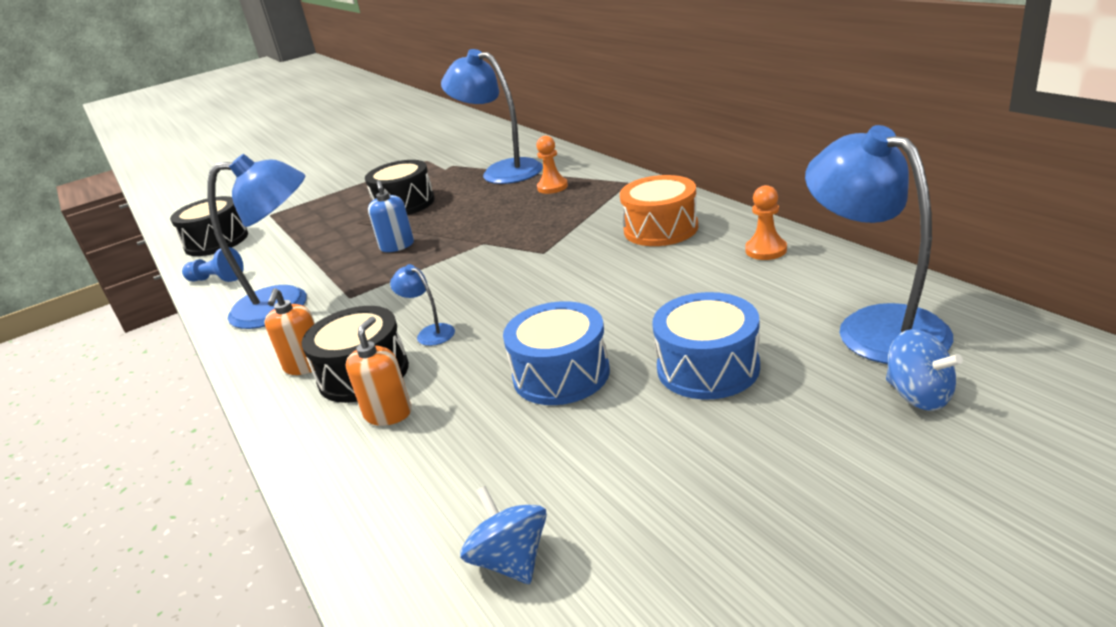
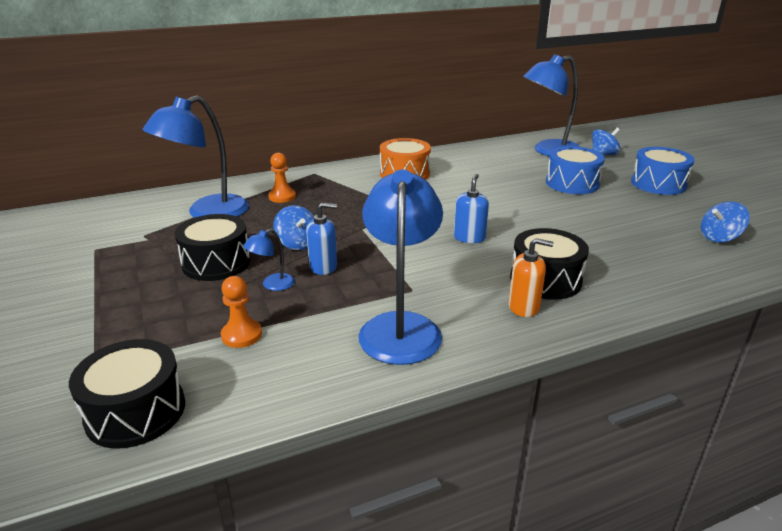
camera: 85 degrees left, 0 degrees up
blue pawn [182,247,243,282] -> none
orange soap dispenser [346,316,412,426] -> none
blue lamp [390,264,455,346] -> blue lamp moved to [243,228,295,291]
blue drum [503,301,610,405] -> blue drum moved to [631,147,694,195]
orange pawn [745,185,787,260] -> orange pawn moved to [221,276,262,348]
none -> blue spinning top [273,205,314,250]
none -> blue soap dispenser [454,174,489,243]

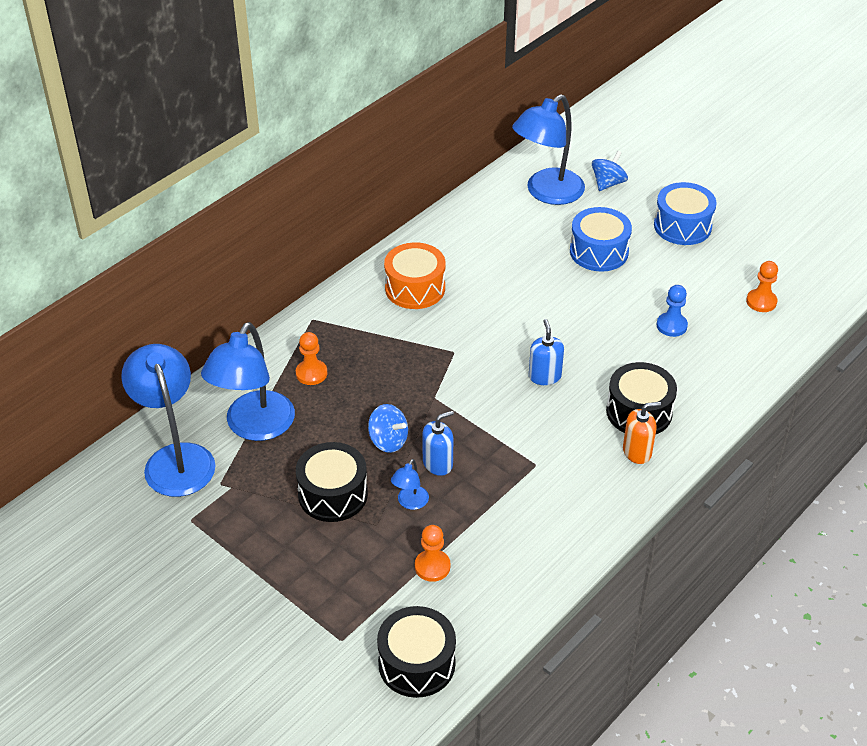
camera: 25 degrees left, 15 degrees up
blue lamp [358,170,443,365] -> blue lamp moved to [121,344,216,497]
blue spinning top [701,202,750,243] -> orange pawn [746,261,778,312]
none -> blue pawn [656,285,688,337]

